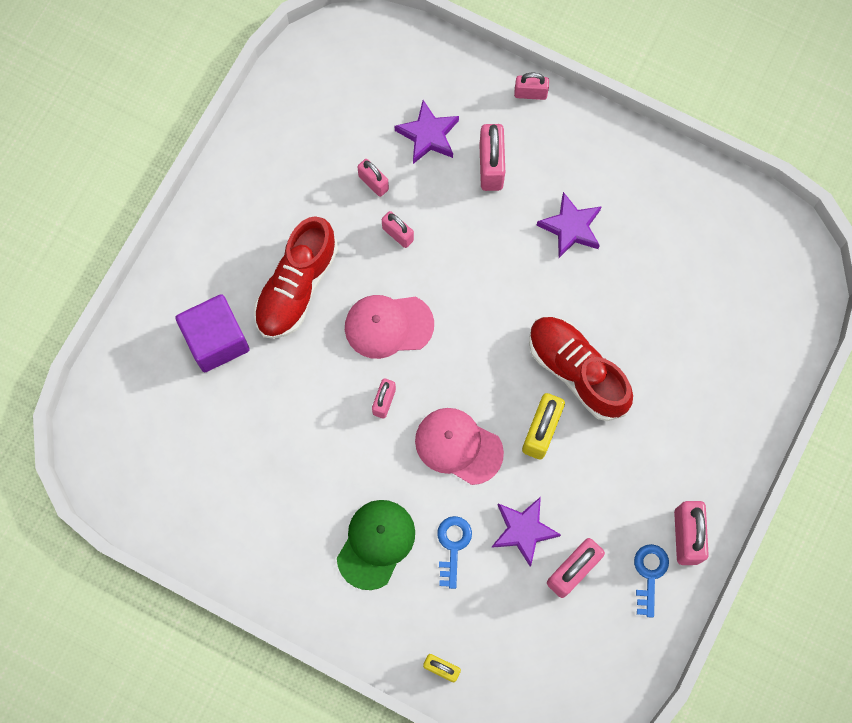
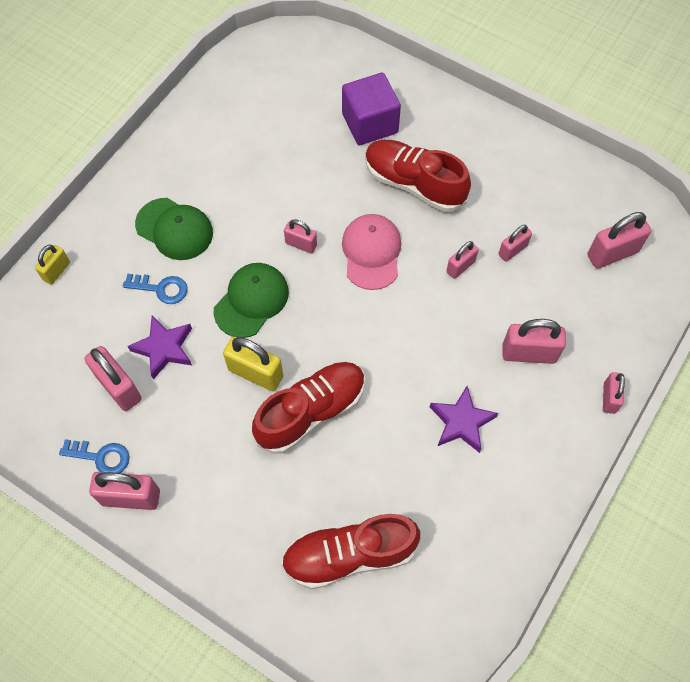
camera: 95 degrees right, 10 degrees down
purple star [395,100,459,164] -> none
pink cap [415,408,504,485] -> green cap [214,263,289,338]
none -> red shoe [281,514,420,589]
none -> pink padlock [587,212,651,269]

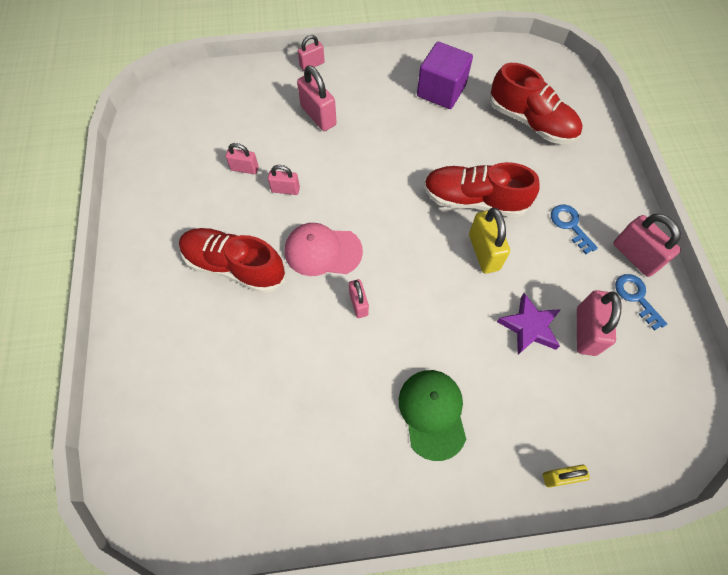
camera: 130 degrees left, 0 degrees up
blue key [123,274,188,304] -> blue key moved to [551,205,598,254]
green cap [214,263,289,338] -> none
purple cube [342,73,401,145] -> purple cube moved to [417,42,473,109]
pink cap [342,214,402,290] -> pink cap turned 45 degrees clockwise [285,223,363,276]
red shoe [365,140,471,212] -> red shoe turned 120 degrees clockwise [179,228,285,293]
purple star [430,386,498,453] -> none
pink padlock [587,212,651,269] -> none

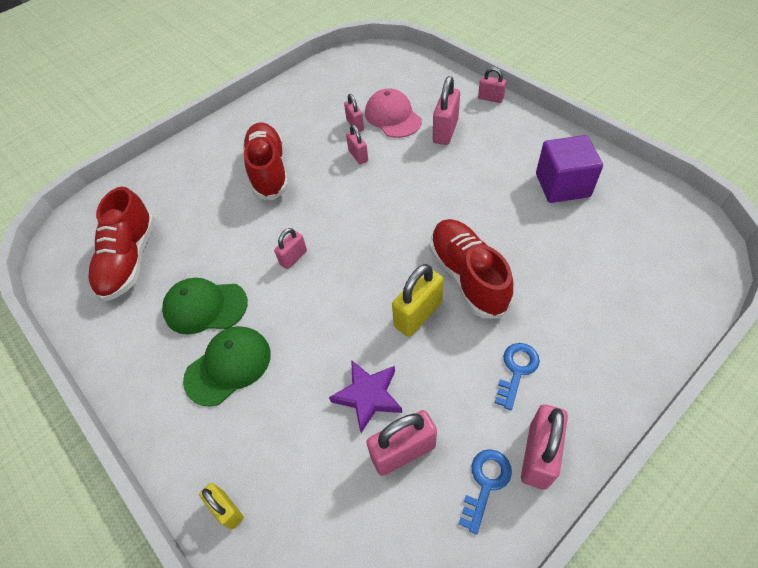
camera: 60 degrees right, 10 degrees down
pink cap [285,223,363,276] -> pink cap moved to [365,89,422,138]
red shoe [490,63,583,144] -> red shoe moved to [88,187,155,301]
none -> green cap [162,278,248,335]

